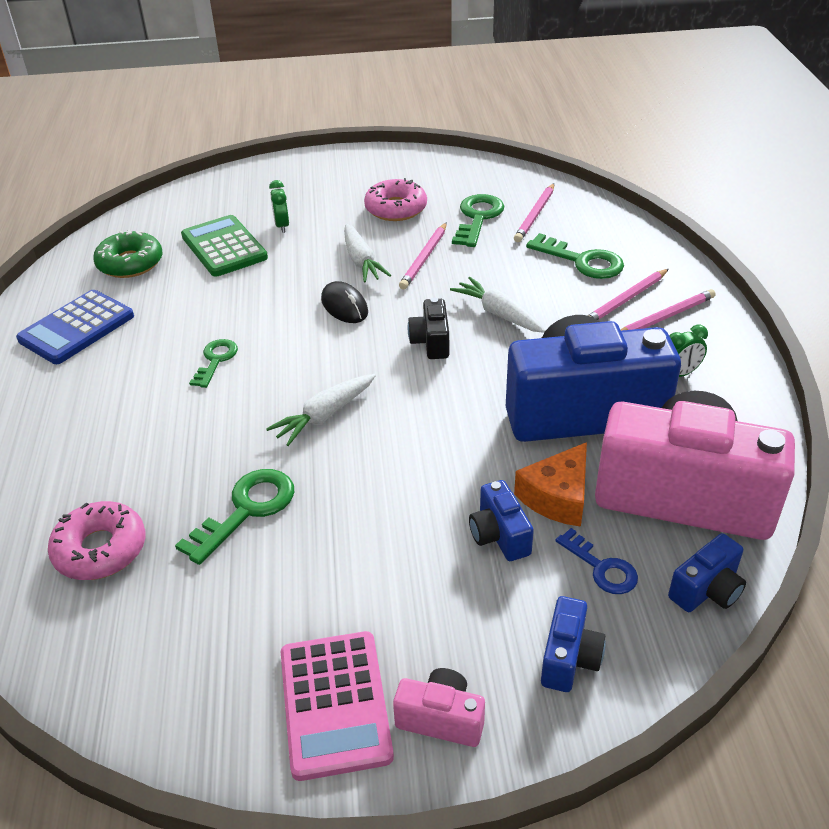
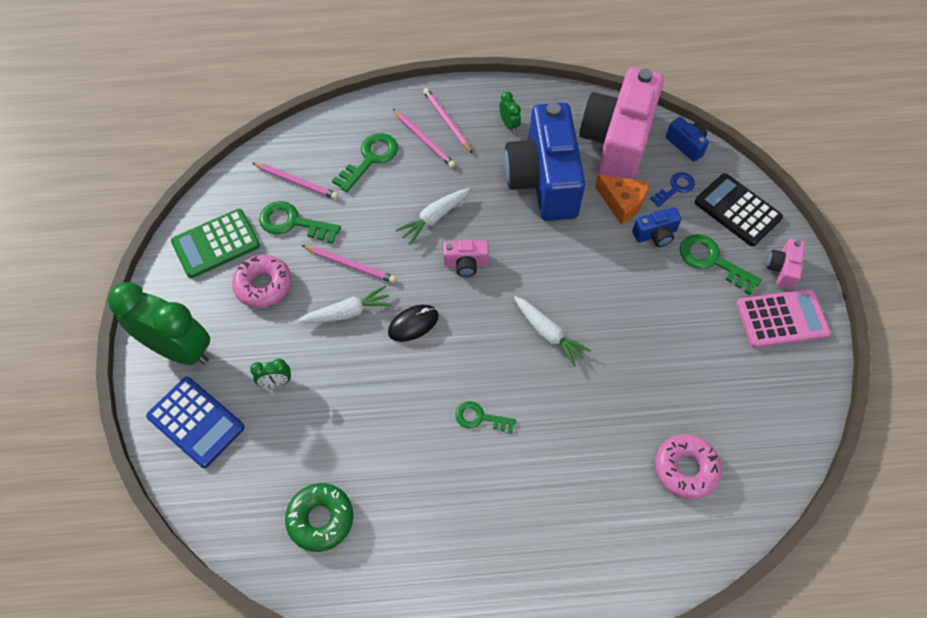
camera: 90 degrees left, 20 degrees up
blue calculator [16,290,134,364] -> blue calculator moved to [146,377,245,468]
green key [175,469,294,565] -> green key moved to [680,234,762,295]
green calculator [181,215,268,277] -> green calculator moved to [171,209,260,278]
black camera [408,298,449,359] -> pink camera [443,240,489,277]
blue camera [541,596,606,692] -> black calculator [695,173,783,246]
none -> green clock [108,282,210,365]

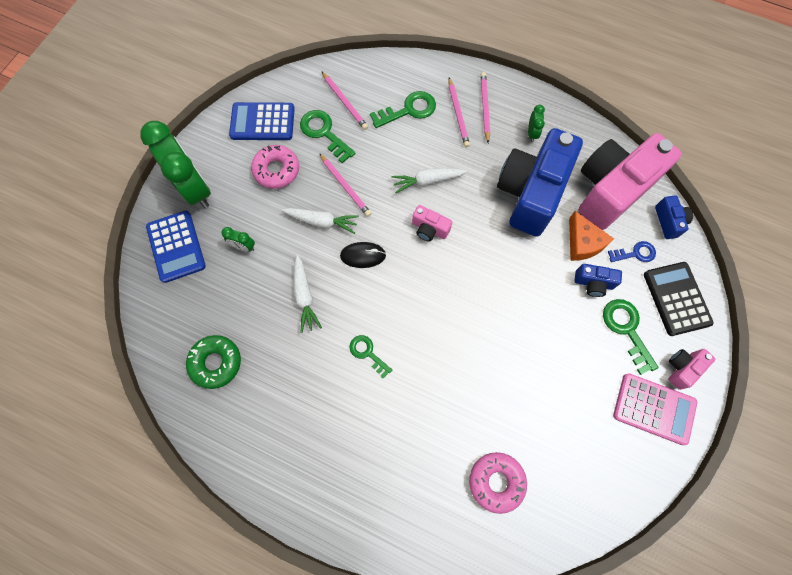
camera: 30 degrees right, 10 degrees up
green calculator [171,209,260,278] -> blue calculator [229,102,295,140]
white carrot [514,296,591,367] -> white carrot moved to [294,255,322,333]

